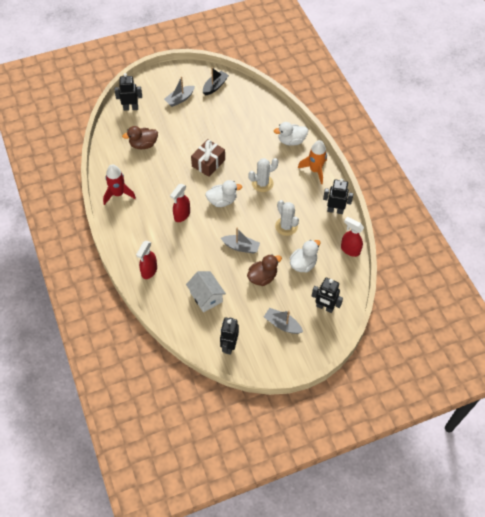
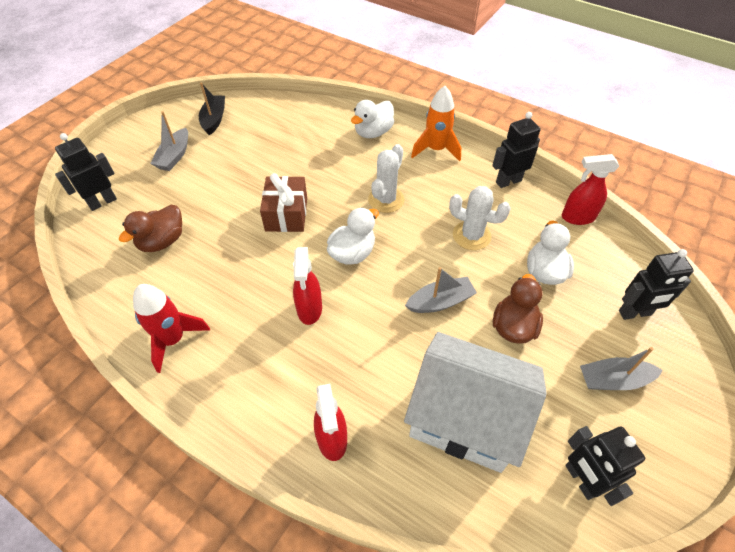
camera: 35 degrees left, 5 degrees down
white house [186,271,226,312] -> white house [404,332,547,473], size x1.71

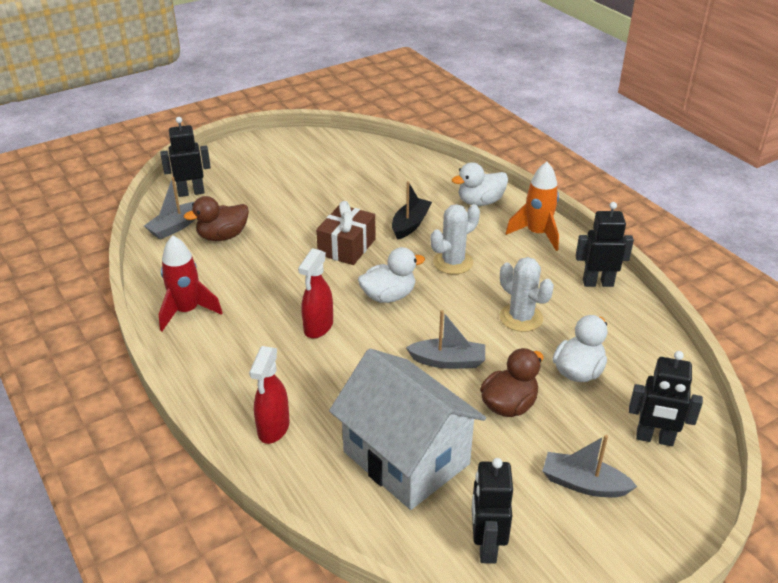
camera: 25 degrees right, 15 degrees down
grey boat [150,111,188,171] -> grey boat moved to [144,177,195,239]
black boat [199,83,225,135] -> black boat moved to [392,181,432,240]
red spray bottle [562,154,619,225] -> none

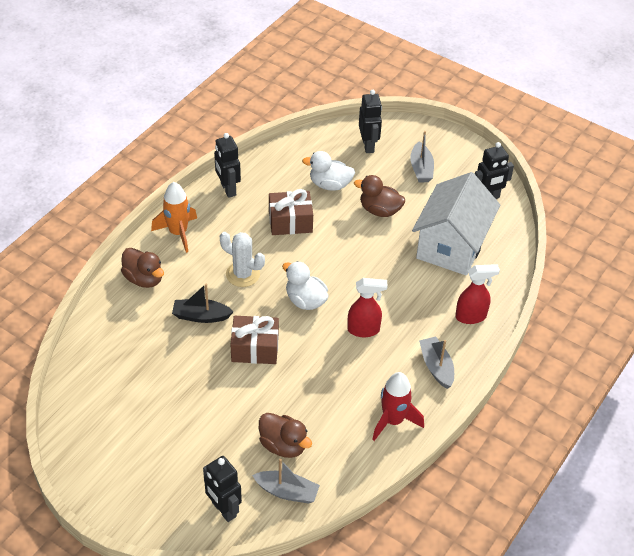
camera: 115 degrees left, 10 degrees up
grey boat [406,310,485,369] -> grey boat moved to [419,336,454,389]
white duck [451,162,508,206] -> brown duck [121,248,164,288]
white cactus [499,257,554,332] -> brown gift [269,189,313,235]

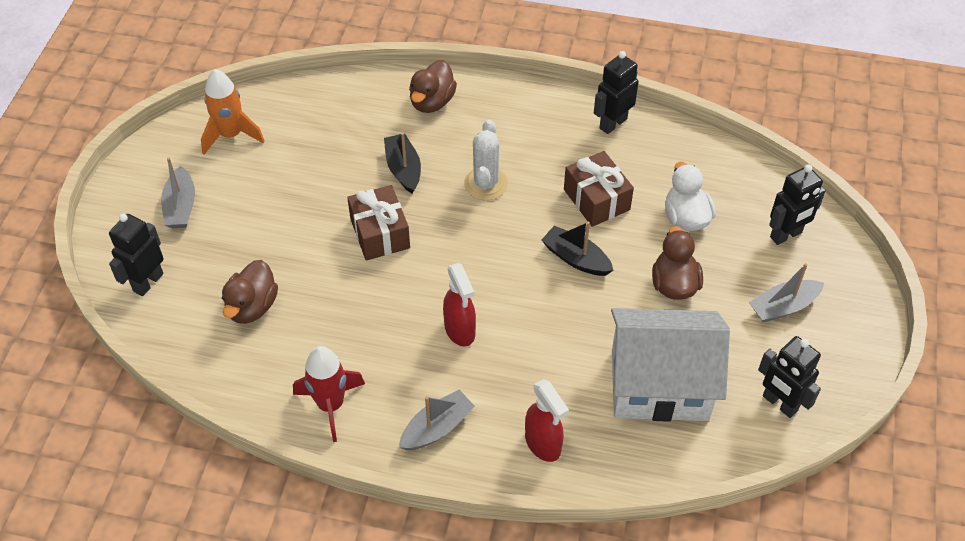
camera: 70 degrees right, 5 degrees up
orange rocket [151,182,197,253] -> orange rocket moved to [201,69,265,155]
grey boat [252,459,320,504] -> grey boat moved to [161,157,195,228]
white duck [282,261,328,310] -> none
none -> black boat [542,221,614,276]

